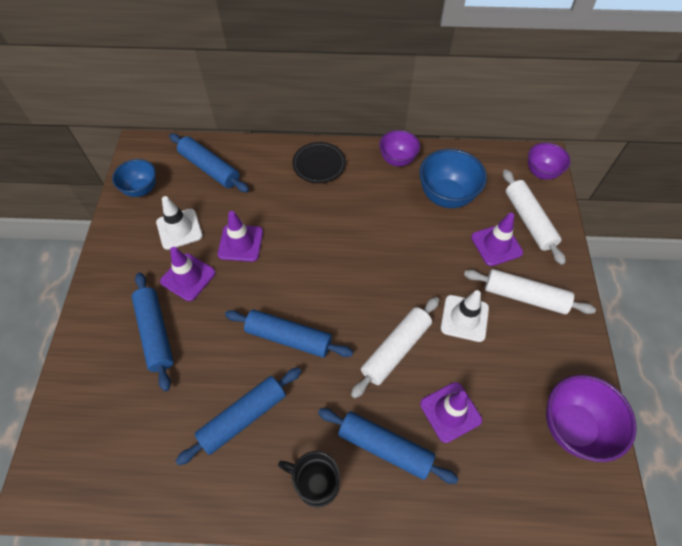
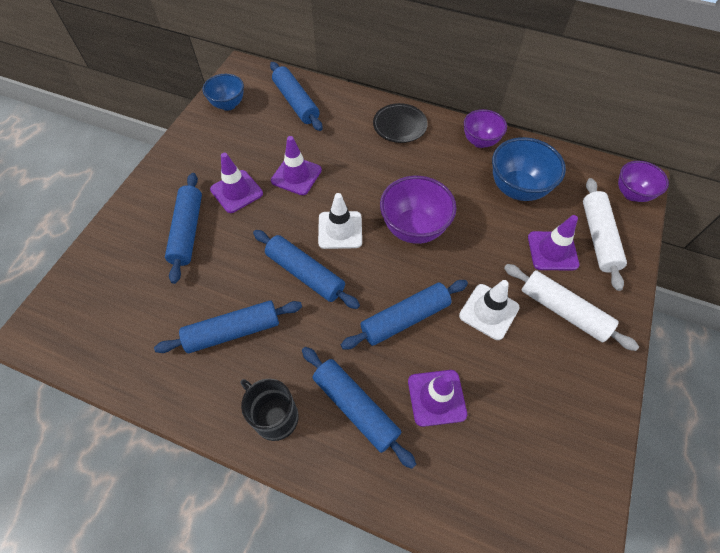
camera: 20 degrees right, 0 degrees up
white traffic cone [156,196,203,250] -> white traffic cone moved to [318,193,362,249]
white rolling pin [351,297,439,399] -> blue rolling pin [341,280,468,350]
purple bowl [546,375,636,462] -> purple bowl moved to [380,176,457,244]

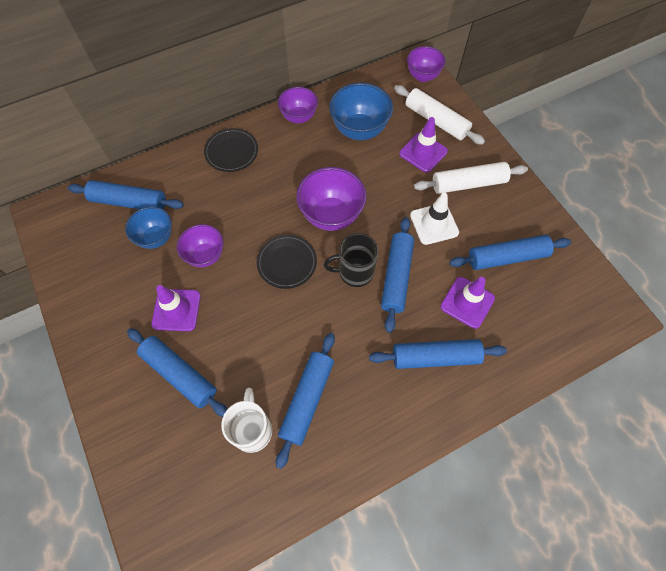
camera: 50 degrees left, 5 degrees up
blue bowl [202,74,244,111] -> blue bowl moved to [125,207,172,249]
black mug [240,379,299,441] -> black mug moved to [323,233,378,287]
blue rolling pin [253,230,360,309] -> blue rolling pin moved to [449,235,571,270]
purple traffic cone [271,136,322,195] -> purple bowl [177,224,224,267]
white traffic cone [318,193,362,249] -> black plate [257,235,317,289]
none -> white mug [221,388,272,453]

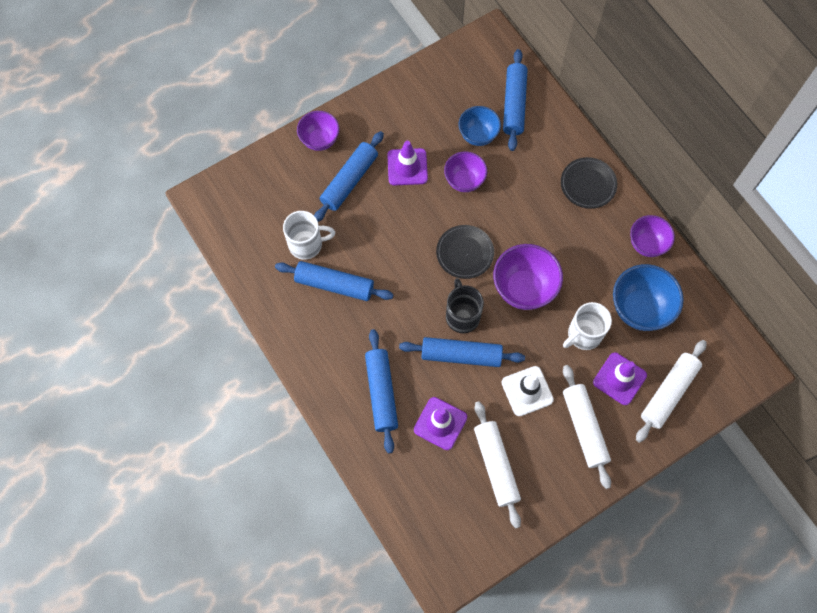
camera: 85 degrees right, 5 degrees up
purple bowl [407,46,446,82] -> purple bowl moved to [297,111,339,151]
blue rolling pin [449,235,571,270] -> white rolling pin [474,401,521,528]
none -> white mug [563,302,612,350]

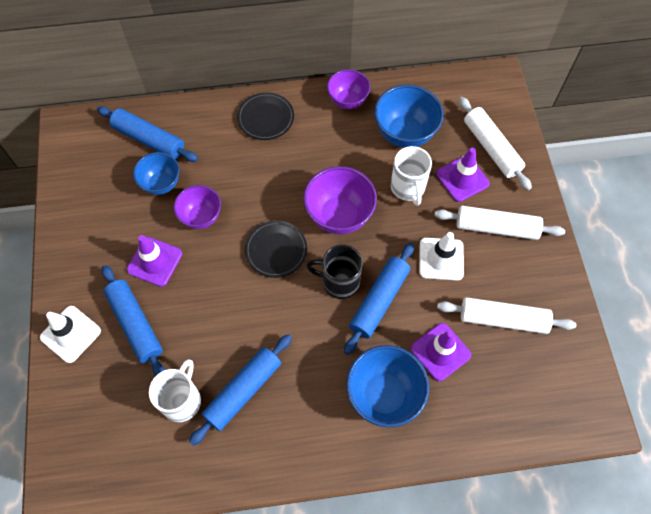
camera: 65 degrees left, 5 degrees down
purple bowl [297,111,339,151] -> white traffic cone [40,306,101,363]
blue rolling pin [365,329,398,454] -> blue bowl [346,345,429,427]

